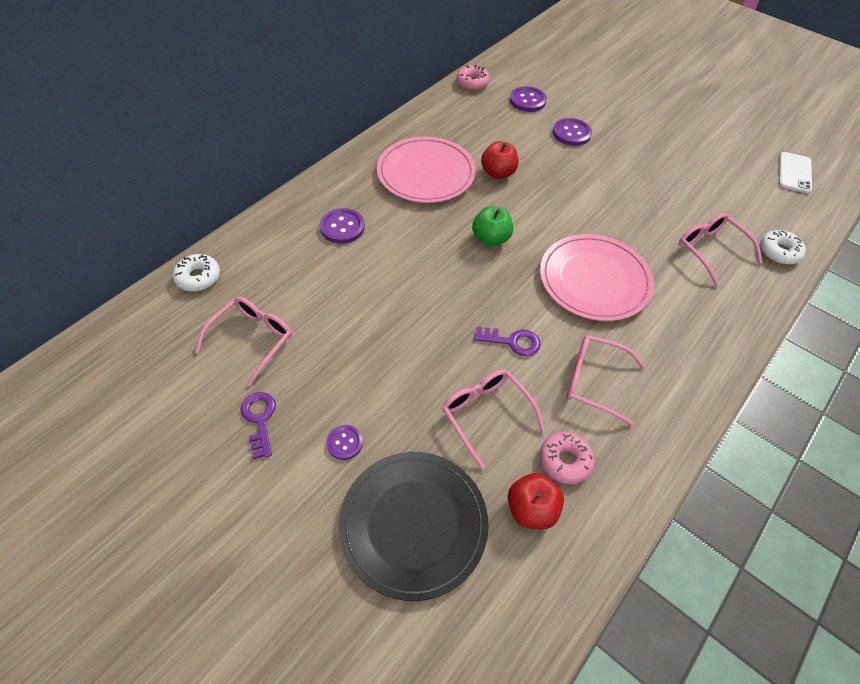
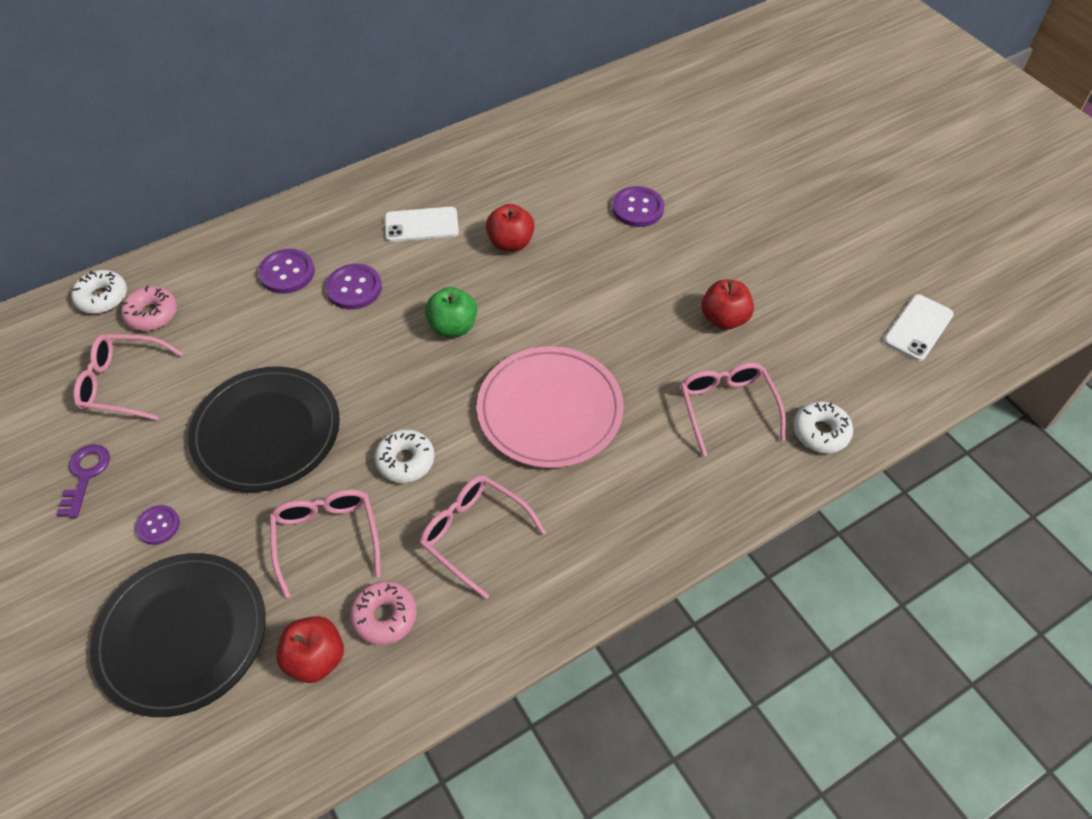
camera: 20 degrees right, 0 degrees up
pink glasses [195,296,292,386] -> pink glasses turned 135 degrees counterclockwise [73,334,183,420]
pink plate [377,136,476,203] -> white phone [385,207,459,242]
pink donut [457,65,490,91] -> pink donut moved to [121,286,177,331]
purple key [474,326,541,356] -> white donut [374,429,434,483]
purple button [510,86,547,112] -> purple button moved to [325,264,382,310]
none -> black plate [188,366,340,492]
none -> red apple [701,279,754,330]

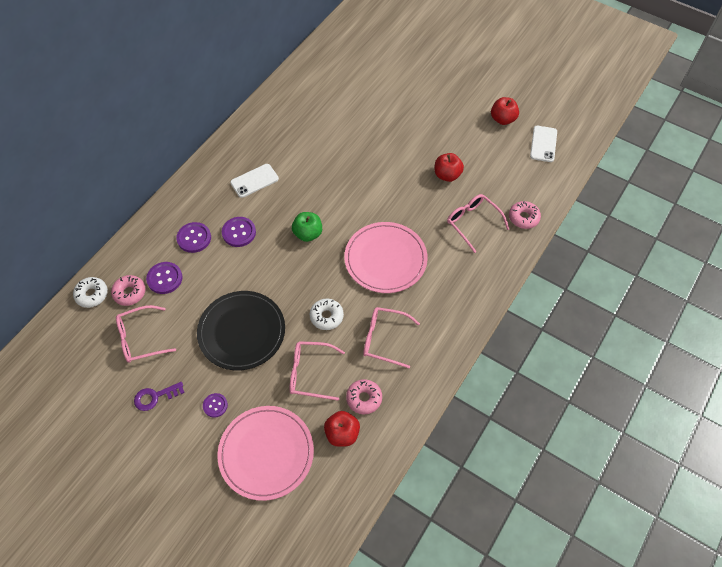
camera: 25 degrees left, 5 degrees up
purple key [56,444,110,518] -> purple key turned 90 degrees counterclockwise [134,382,185,411]
black plate [90,553,266,717] -> pink plate [217,406,314,501]
pink glasses [270,489,381,598] -> pink glasses turned 45 degrees counterclockwise [290,341,345,401]
red apple [486,204,535,252] -> red apple moved to [491,97,519,125]
purple button [612,186,664,227] -> purple button moved to [146,262,182,294]
white donut [793,401,853,453] -> pink donut [509,201,541,229]

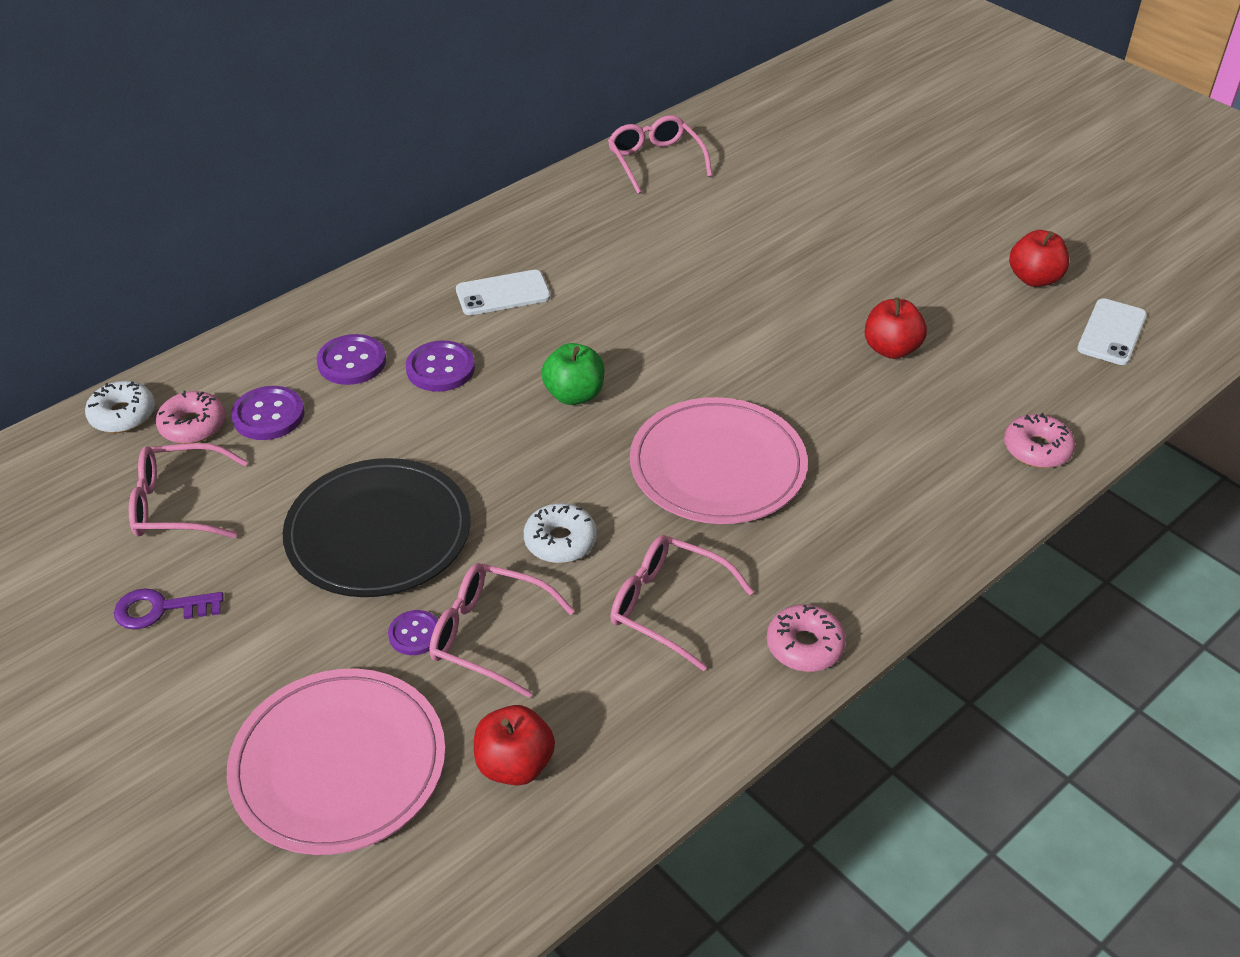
camera: 15 degrees right, 15 degrees down
purple button [203,393,228,418] -> purple button moved to [388,610,438,655]
pink donut [346,379,382,414] -> pink donut moved to [767,604,846,672]
pink glasses [447,194,509,253] -> pink glasses moved to [608,115,712,194]

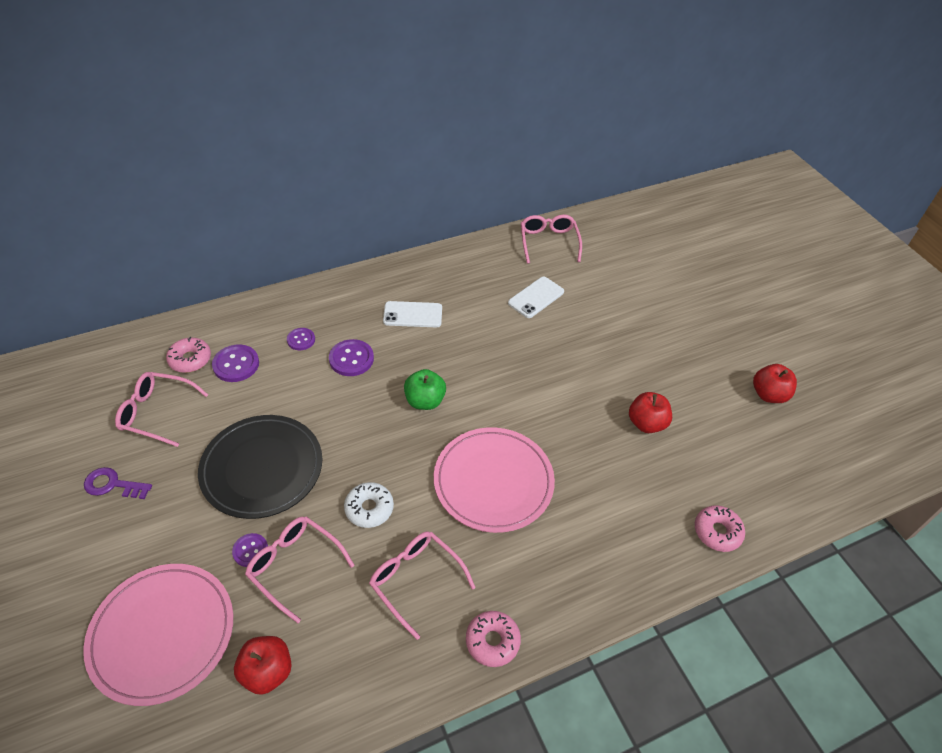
camera: 15 degrees right, 5 degrees up
white donut [85,381,155,433] -> none
purple button [316,334,386,385] -> purple button [287,328,315,350], size x0.64
white phone [1077,298,1147,365] -> white phone moved to [508,277,564,318]

